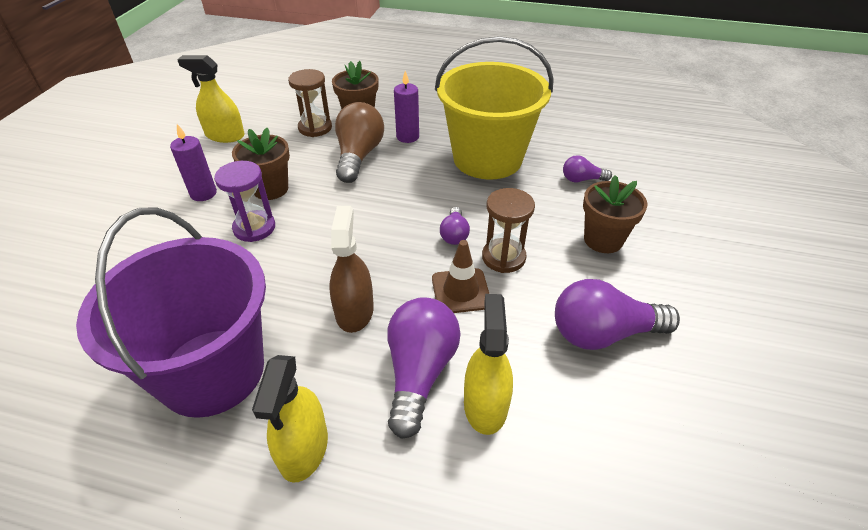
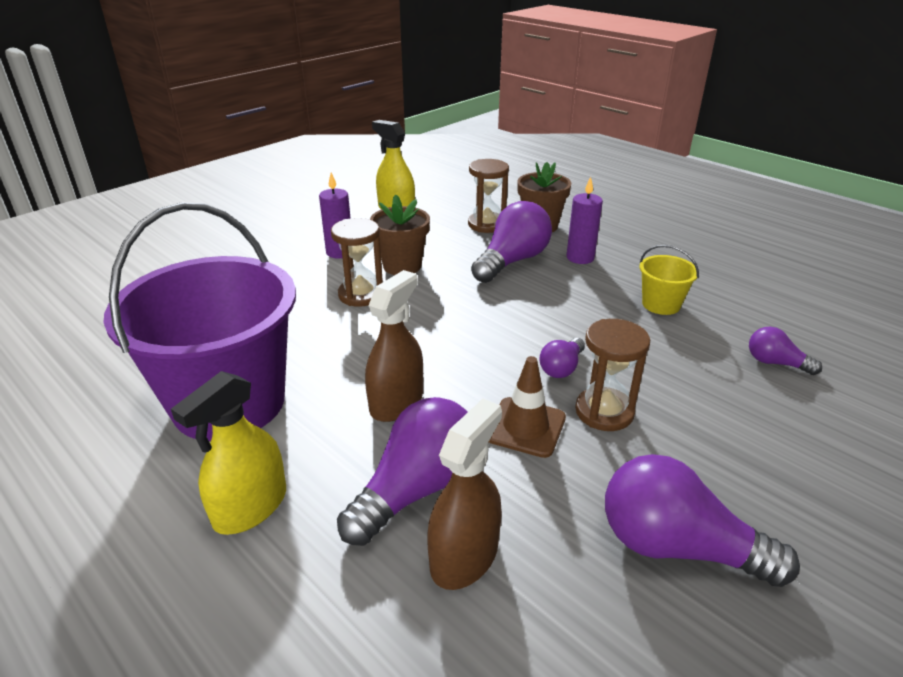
camera: 30 degrees right, 10 degrees down
purple hourglass [214,161,275,242] -> brown hourglass [331,218,383,307]
brown light bulb [335,102,384,183] -> purple light bulb [471,201,552,283]
yellow bucket [435,36,554,180] -> yellow bucket [640,245,699,315], size x0.42
yellow spray bottle [464,294,513,435] -> brown spray bottle [427,399,502,590]
brown flower pot [583,175,647,253] -> none

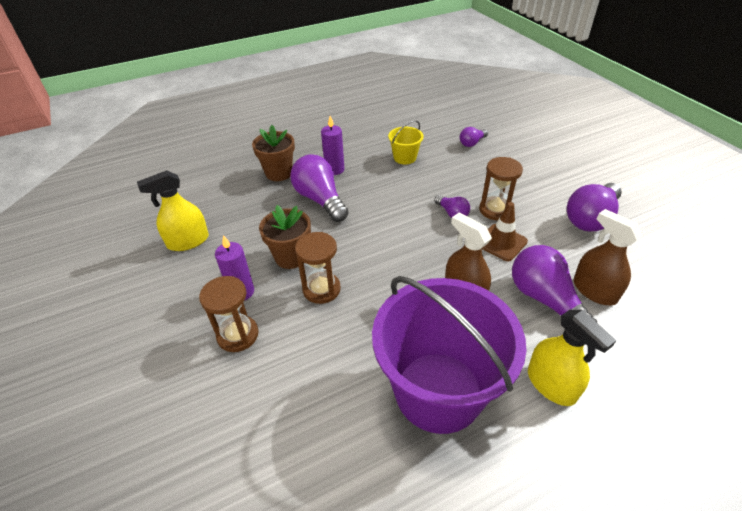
camera: 70 degrees left, 10 degrees up
brown hourglass [468,159,509,233] -> brown hourglass moved to [199,276,259,352]

